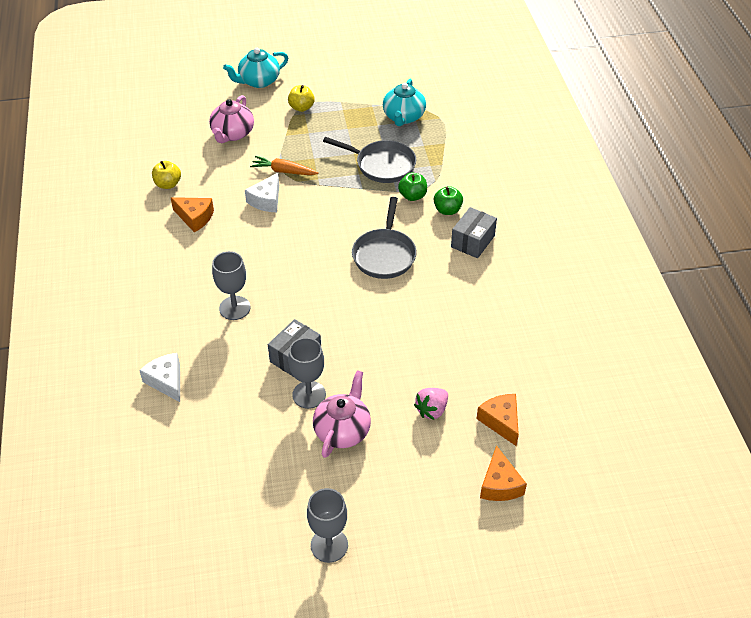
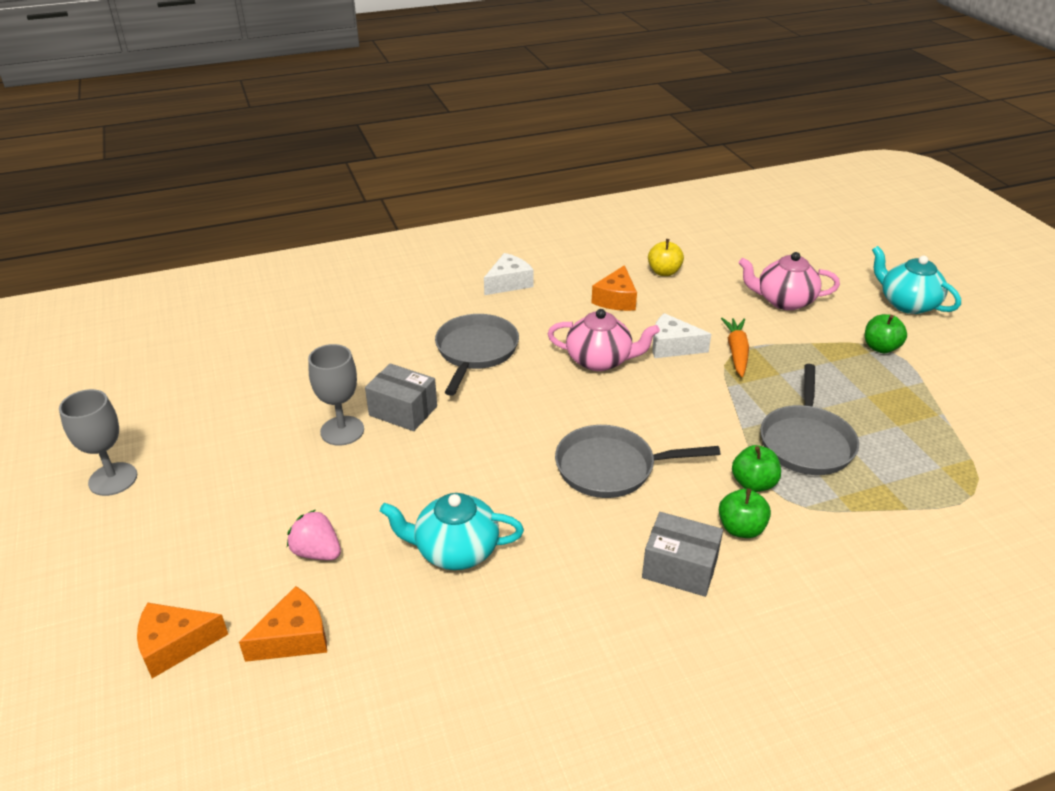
camera: 80 degrees right, 10 degrees down
white cheese [139,353,180,402] -> white cheese moved to [484,253,533,295]
grey goblet [212,251,250,320] -> grey pan [435,314,519,396]
yellow apple [288,85,315,112] -> green apple [865,314,907,353]
pink teapot [313,370,371,458] -> pink teapot moved to [548,309,660,371]
turquoise teapot [383,79,426,126] -> turquoise teapot moved to [380,493,524,570]

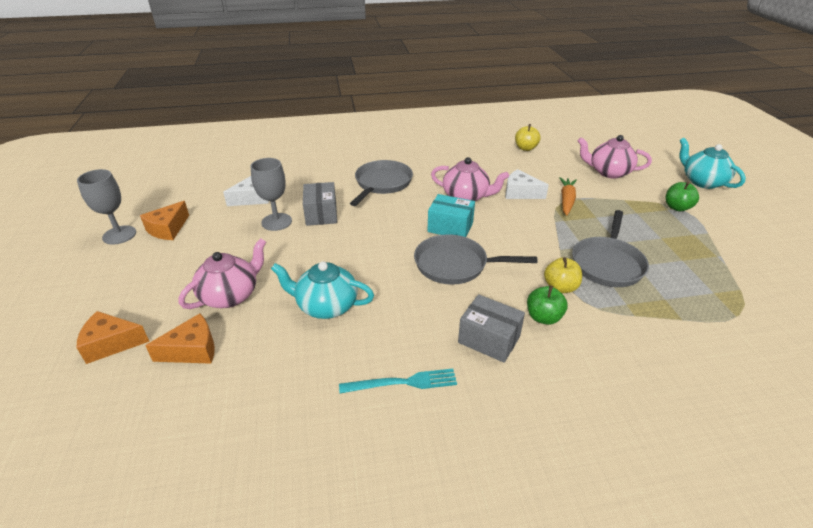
camera: 10 degrees right, 0 degrees up
pink strawberry [287,510,341,560] -> pink teapot [179,238,266,309]
grey box [365,363,437,431] -> grey box turned 45 degrees clockwise [303,182,337,226]
white cheese [484,253,533,295] -> white cheese moved to [223,176,269,206]
orange cheese [591,265,637,311] -> orange cheese moved to [140,201,189,240]
green apple [732,445,781,492] -> yellow apple [544,257,582,293]
none -> turquoise fork [339,369,457,393]
none -> turquoise box [427,194,475,237]

